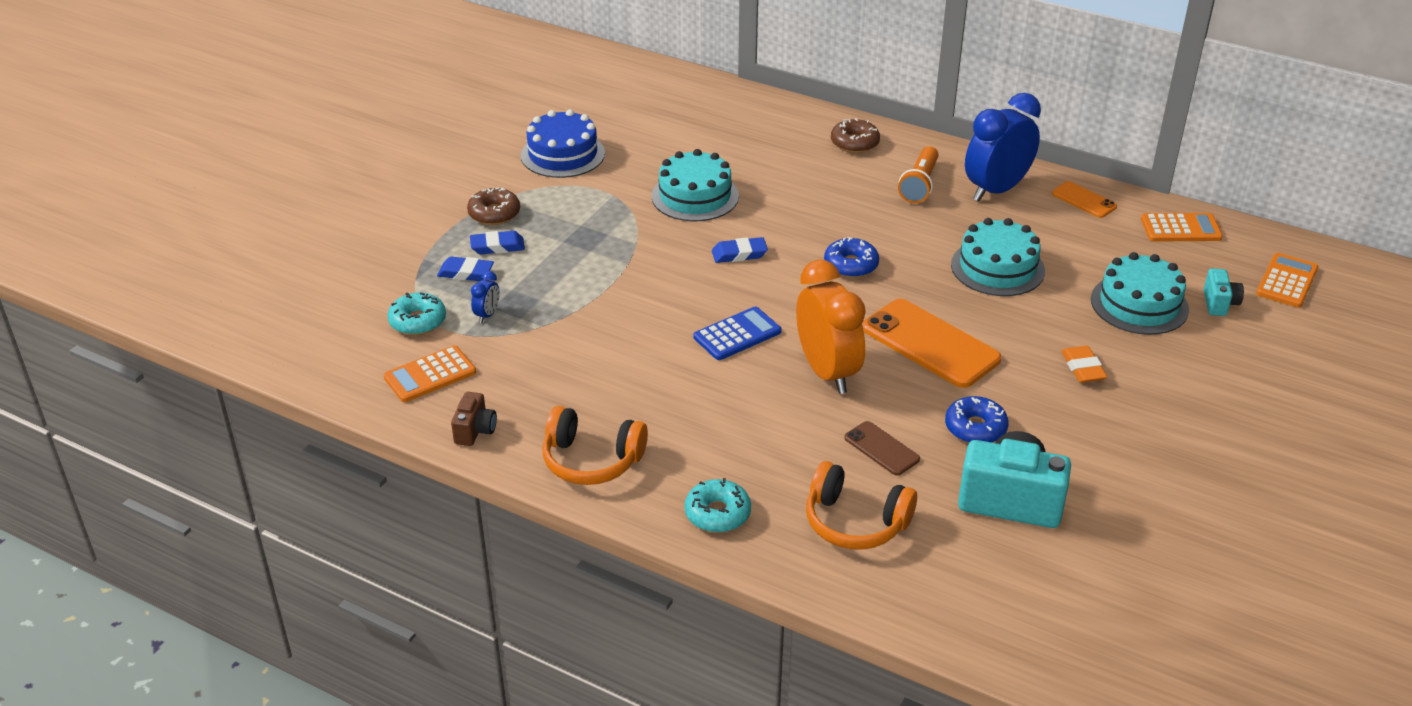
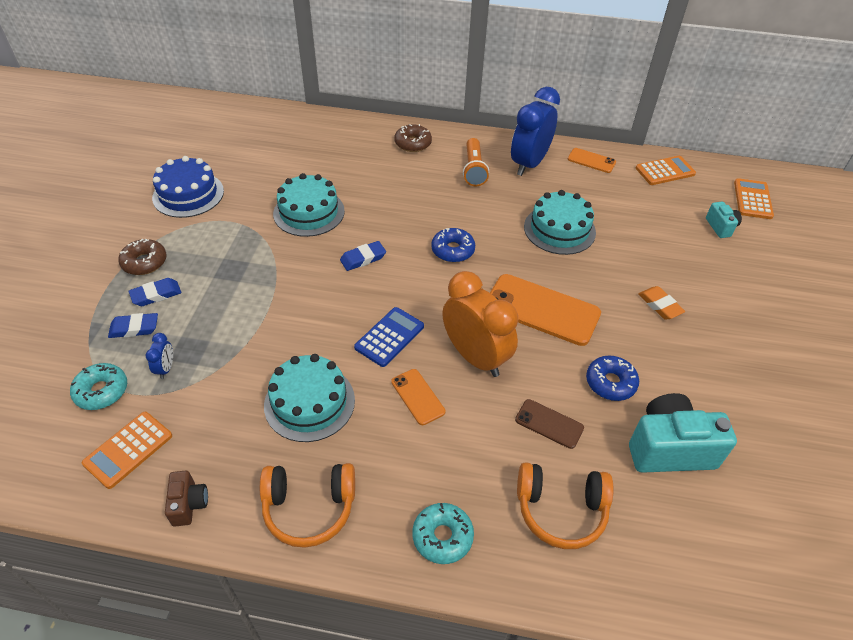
camera: 20 degrees left, 10 degrees up
turquoise cake [1091,252,1189,335] -> turquoise cake moved to [264,354,355,442]
none -> orange phone [391,369,446,425]

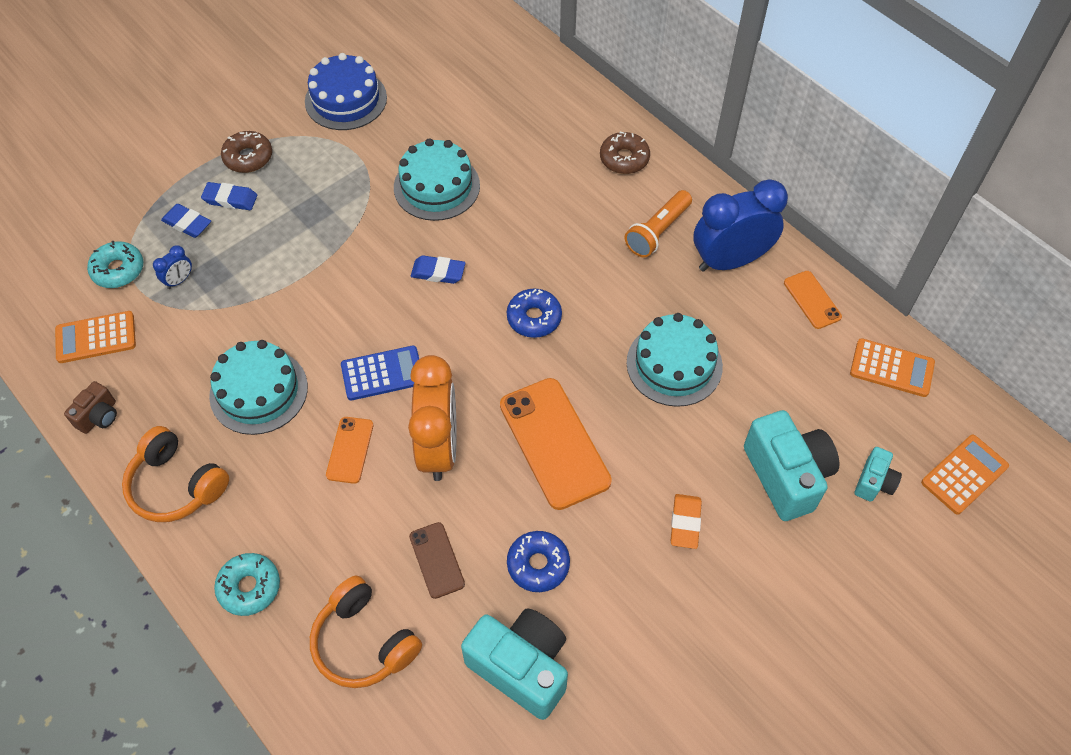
camera: 40 degrees right, 10 degrees up
none -> turquoise camera [744,410,840,521]

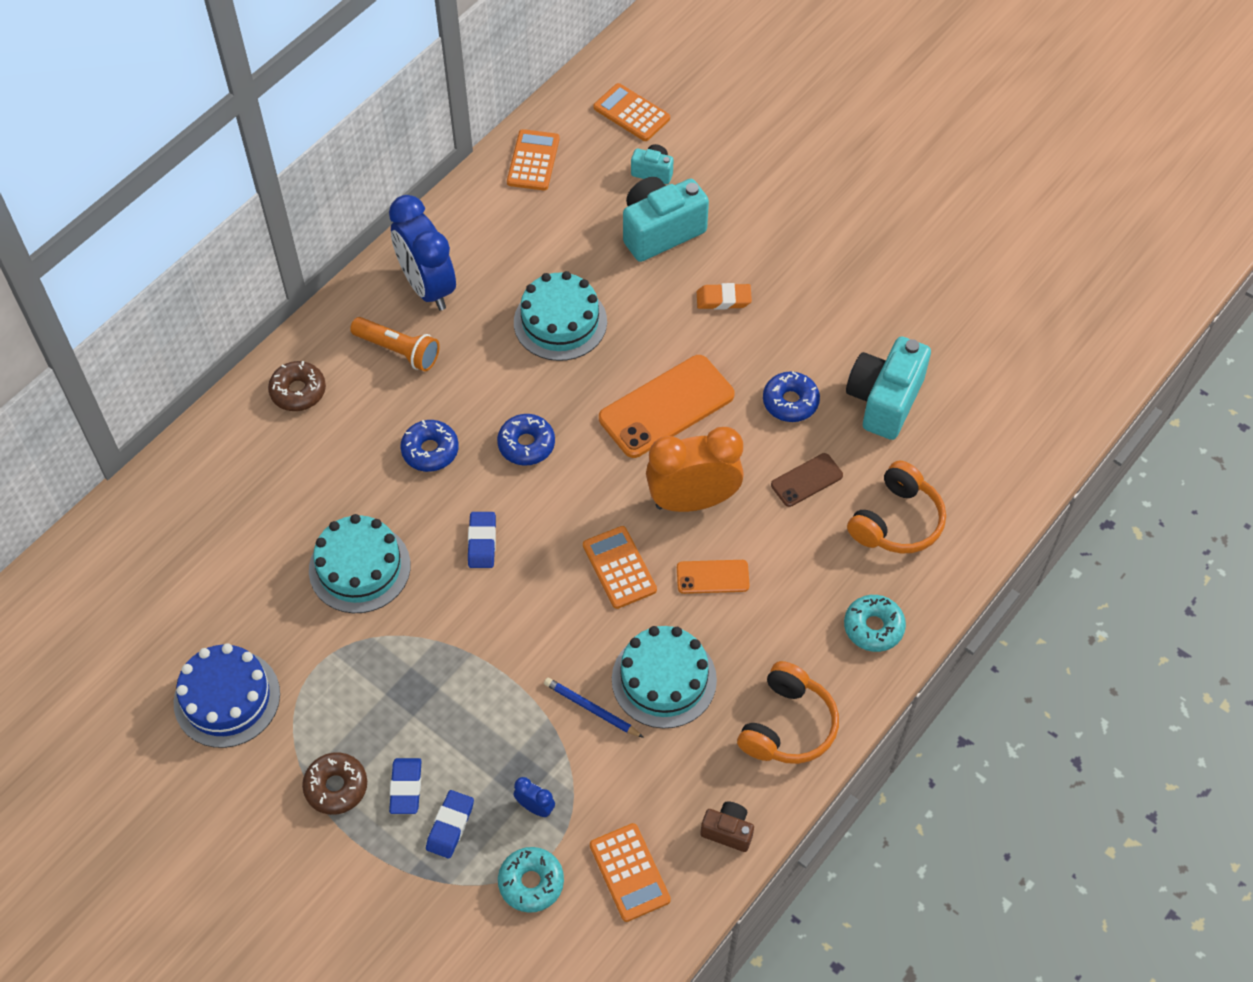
camera: 100 degrees left, 0 degrees up
blue calculator [341,346,419,401] -> orange calculator [583,526,657,609]
orange phone [784,271,842,329] -> none
none -> blue donut [400,420,459,472]
none -> blue pencil [544,677,644,738]

